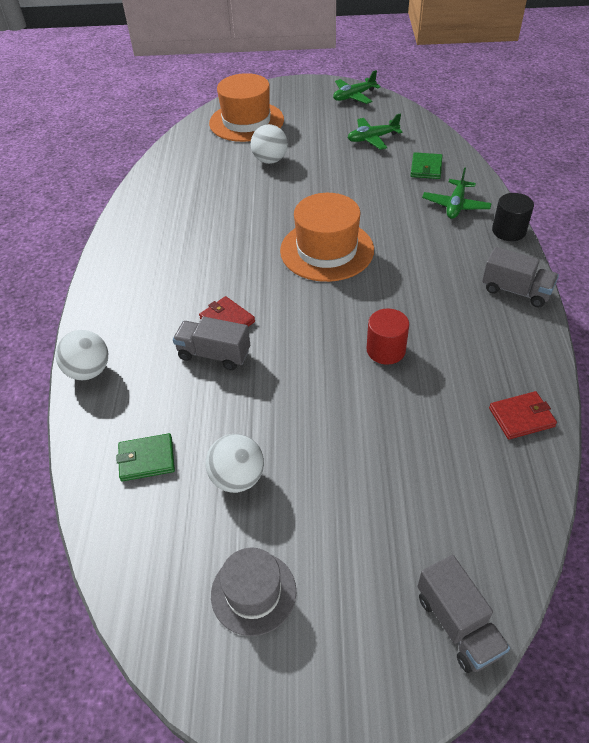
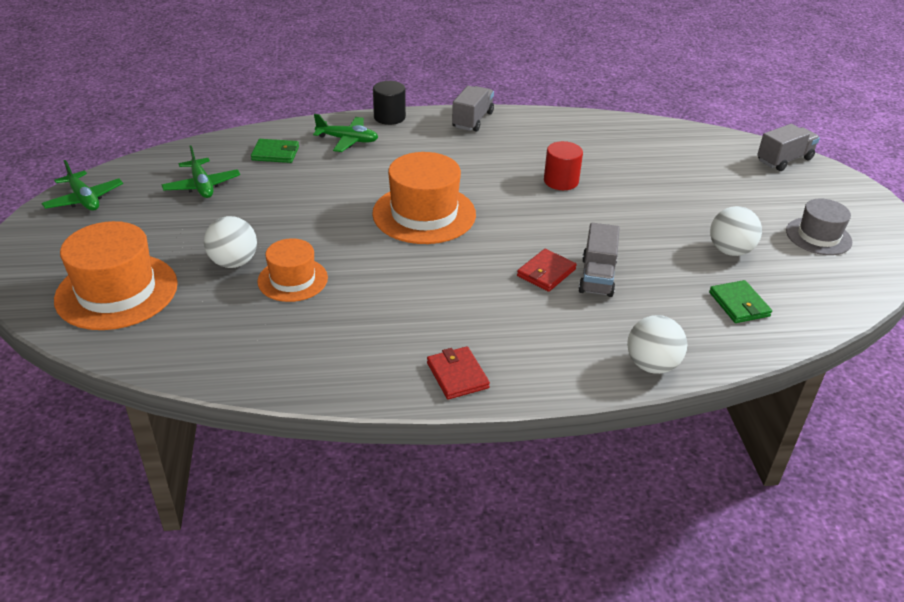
camera: 100 degrees left, 10 degrees down
red wallet [489,391,557,440] -> red wallet moved to [427,346,490,400]
none -> orange hat [257,238,328,302]

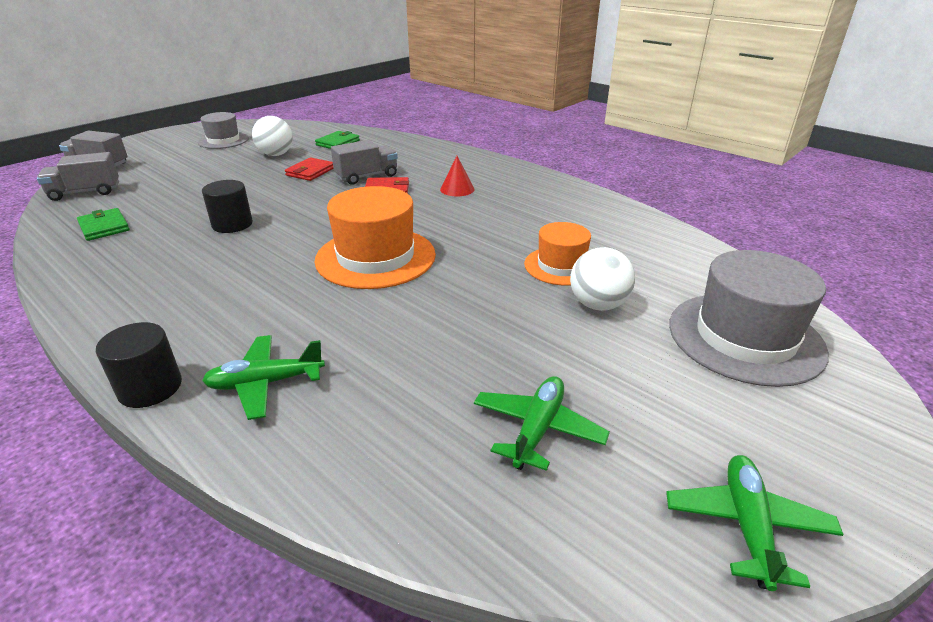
camera: 130 degrees left, 5 degrees down
orange hat [54,221,178,330] -> grey hat [669,250,829,387]
green wallet [251,139,299,163] -> green wallet moved to [77,208,130,241]
green plane [313,114,378,152] -> green plane turned 75 degrees counterclockwise [202,335,325,420]
red wallet [427,346,490,400] -> red wallet moved to [285,157,334,181]
grey truck [452,86,494,132] -> grey truck moved to [37,152,119,201]
red cylinder [544,141,583,190] -> black cylinder [202,180,253,233]
white ball [627,315,687,374] -> none
none -> red cone [440,156,475,196]

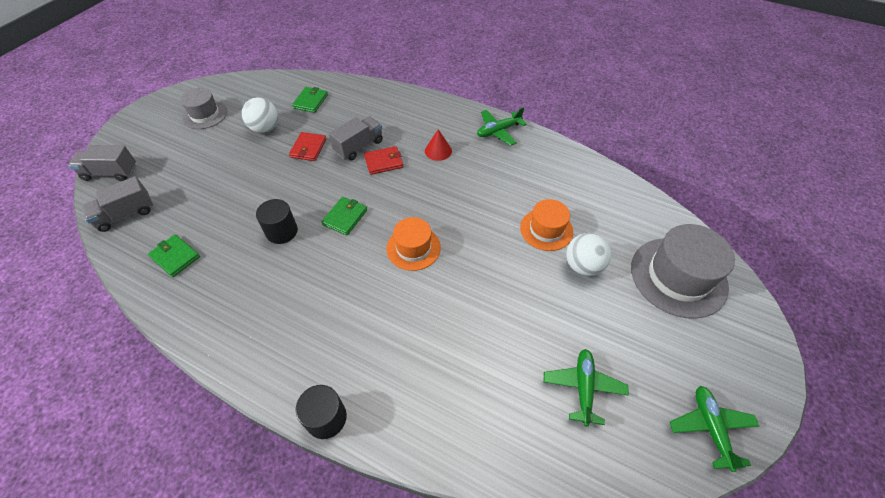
camera: 15 degrees left, 20 degrees up
green plane [202,335,325,420] -> green plane moved to [477,107,527,146]
orange hat [314,186,436,289] -> orange hat [386,217,441,271], size x0.61
none -> green wallet [322,197,367,235]

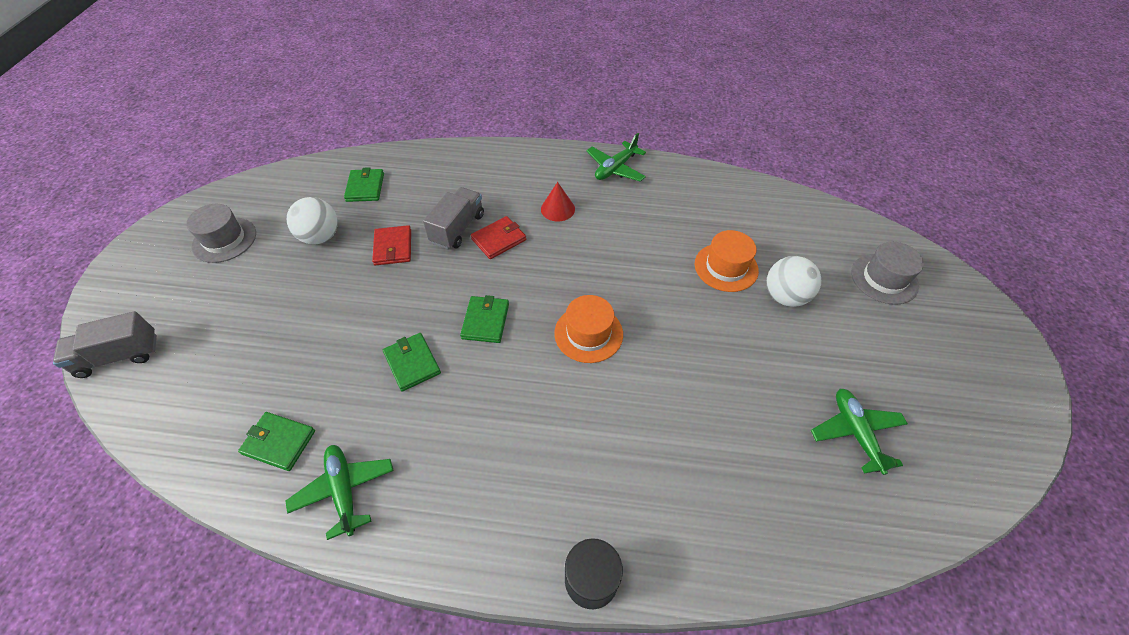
camera: 20 degrees left, 0 degrees up
grey truck [81,176,153,232] -> none
black cylinder [256,199,298,244] -> green wallet [383,333,441,392]
grey hat [631,224,735,319] -> grey hat [851,242,924,305], size x0.61
green plane [670,386,759,472] -> green plane moved to [285,445,394,540]

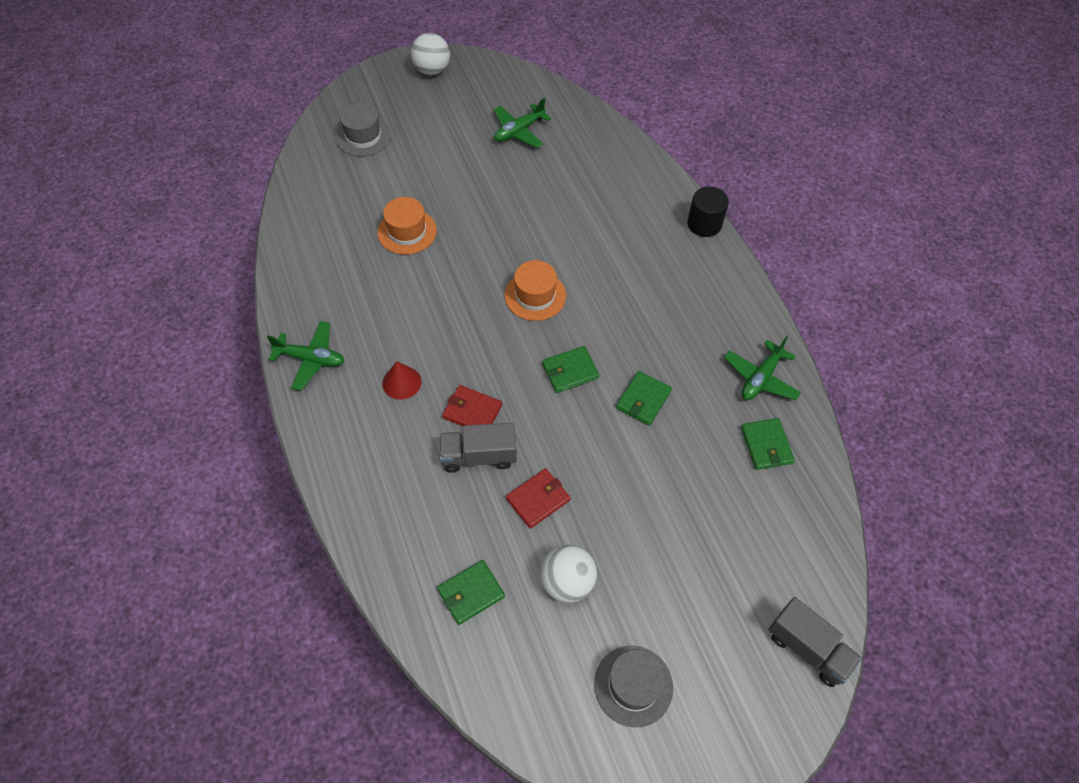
camera: 120 degrees left, 5 degrees up
white ball [766,256,821,307] -> white ball moved to [411,33,450,75]

